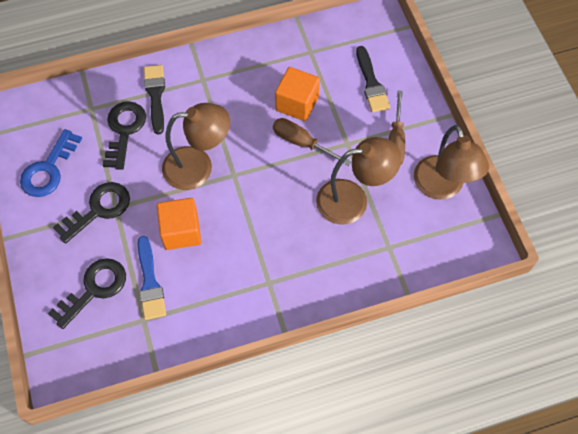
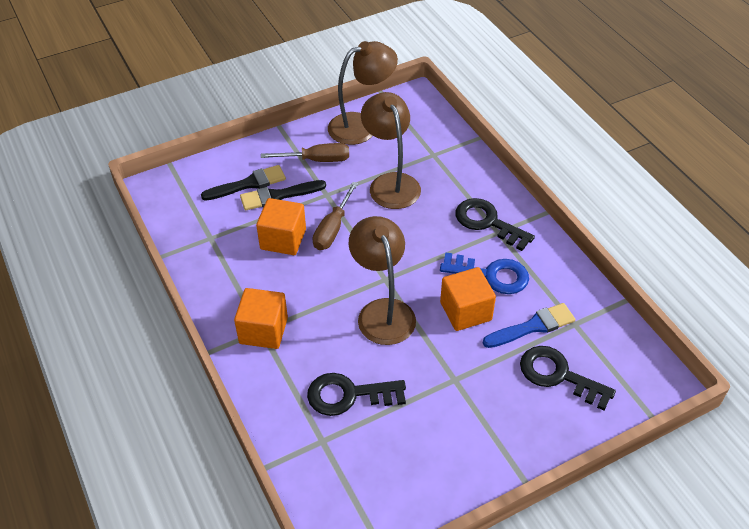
camera: 100 degrees left, 15 degrees down
blue key [20,129,82,197] -> blue key moved to [440,252,529,294]
black key [53,182,130,244] -> black key moved to [456,198,535,251]
black brush [144,65,165,135] -> black brush moved to [240,180,326,210]
none -> orange cube [234,288,288,349]

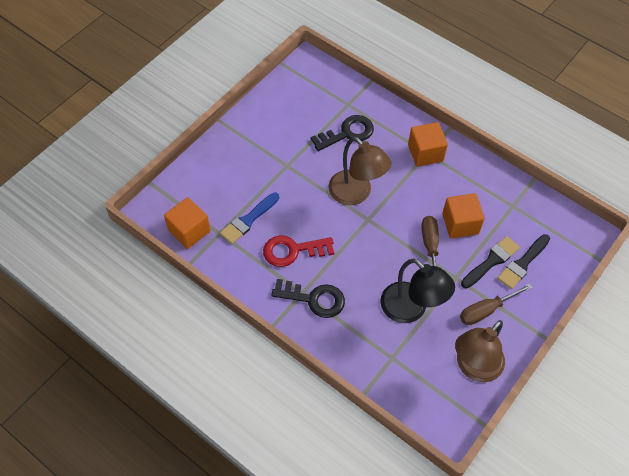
camera: 155 degrees right, 10 degrees up
brown lamp [361,92,421,209] -> black lamp [380,258,455,323]
blue key [440,252,529,294] -> red key [263,235,334,267]
orange cube [440,267,496,331] -> orange cube moved to [164,197,210,249]
black key [520,346,616,411] -> none

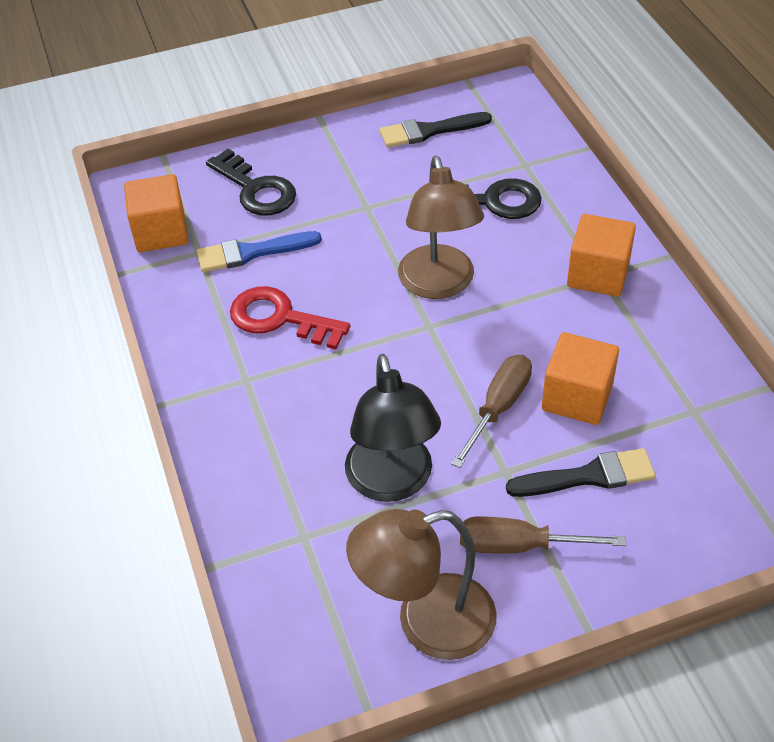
camera: 35 degrees right, 10 degrees down
black key [271,279,345,318] -> black key moved to [206,149,296,215]
black brush [497,234,550,289] -> black brush moved to [380,112,492,148]

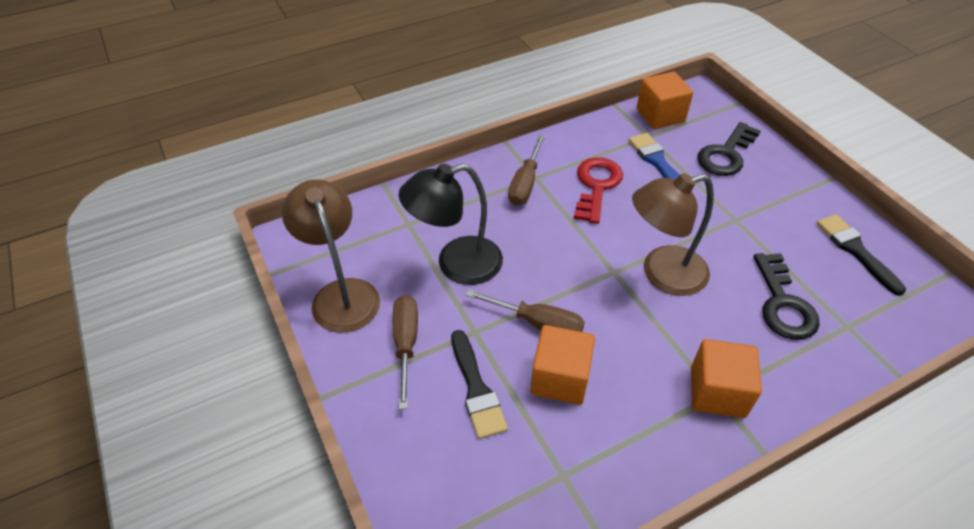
camera: 80 degrees right, 0 degrees up
none -> brown screwdriver [508,135,545,206]

